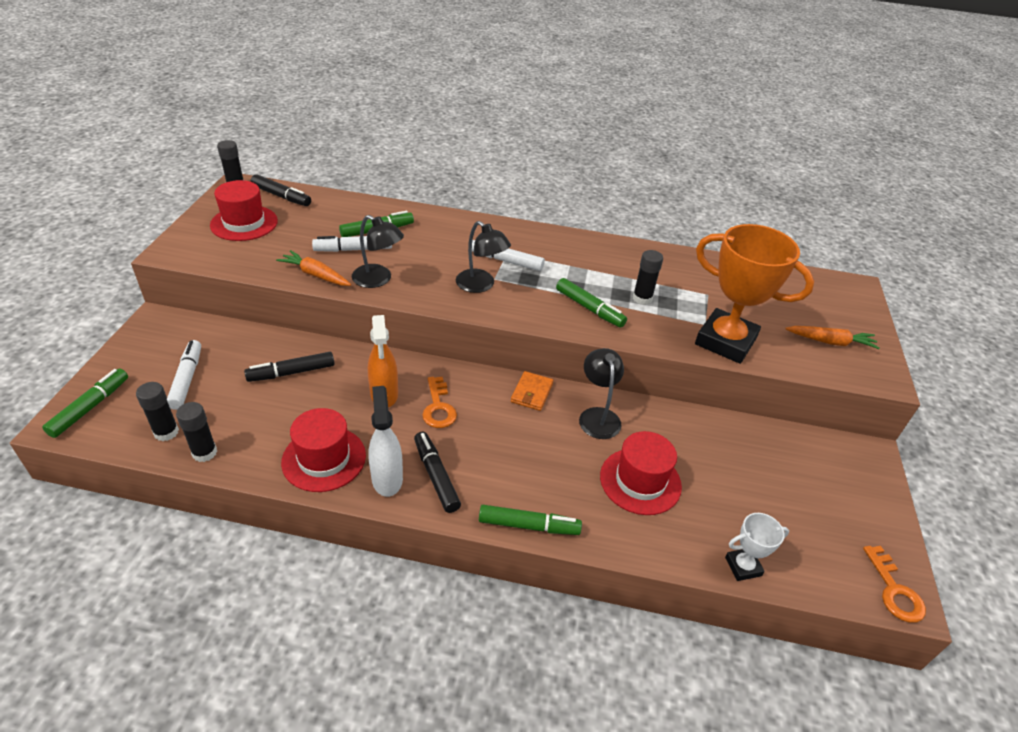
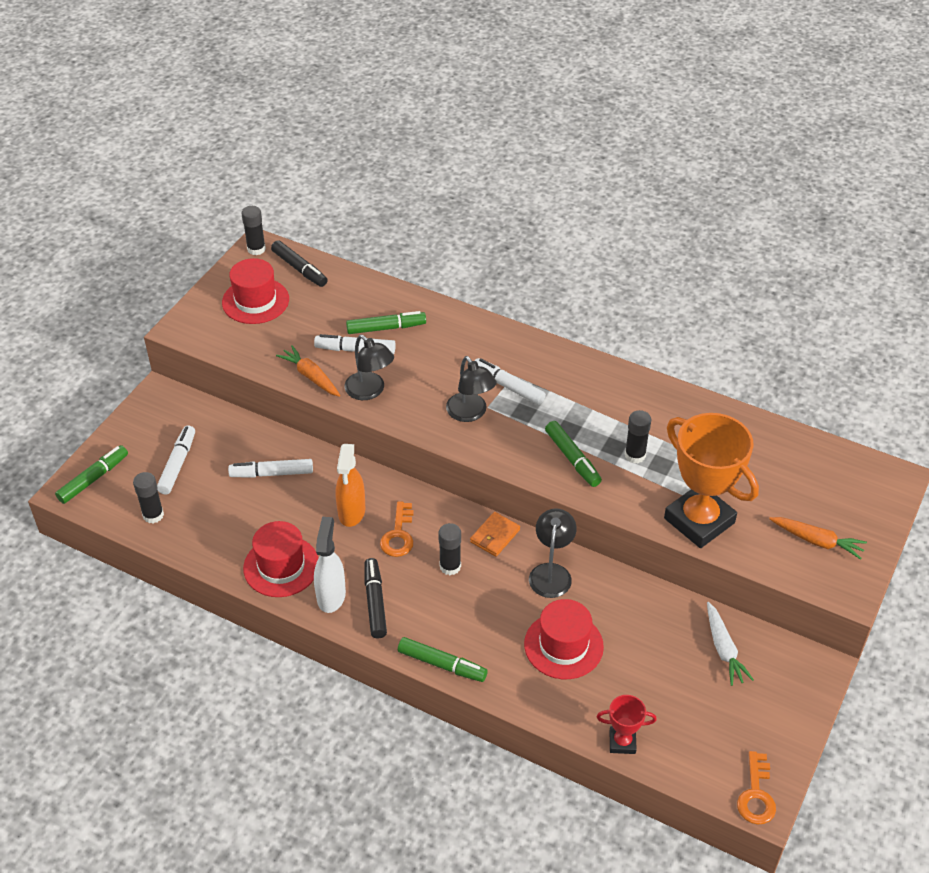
camera: 20 degrees right, 5 degrees up
black glue stick [176,402,217,462] -> black glue stick moved to [438,523,461,575]
black marker [244,352,335,382] -> white marker [228,459,313,478]
white trophy [725,513,789,581] -> red trophy [597,695,657,754]
none -> white carrot [707,602,754,686]

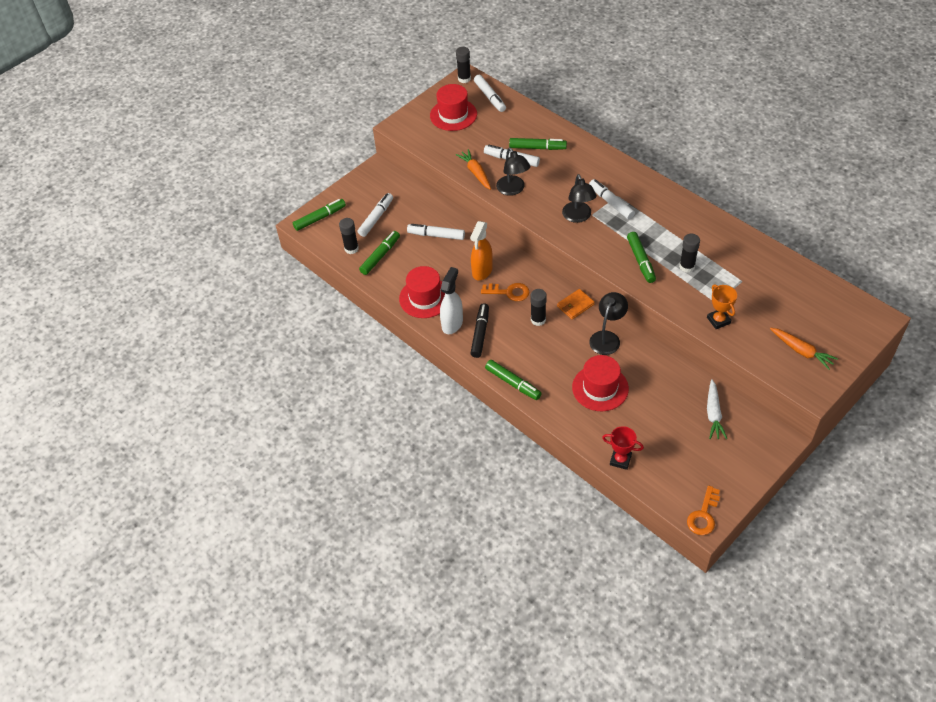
camera: 20 degrees right, 5 degrees up
black marker [271,240,328,287] -> white marker [474,75,506,112]
orange key [380,501,414,557] -> orange key turned 105 degrees counterclockwise [481,283,529,301]
orange trophy [664,413,759,548] -> orange trophy [707,284,737,329], size x0.47
none -> green marker [359,231,400,275]

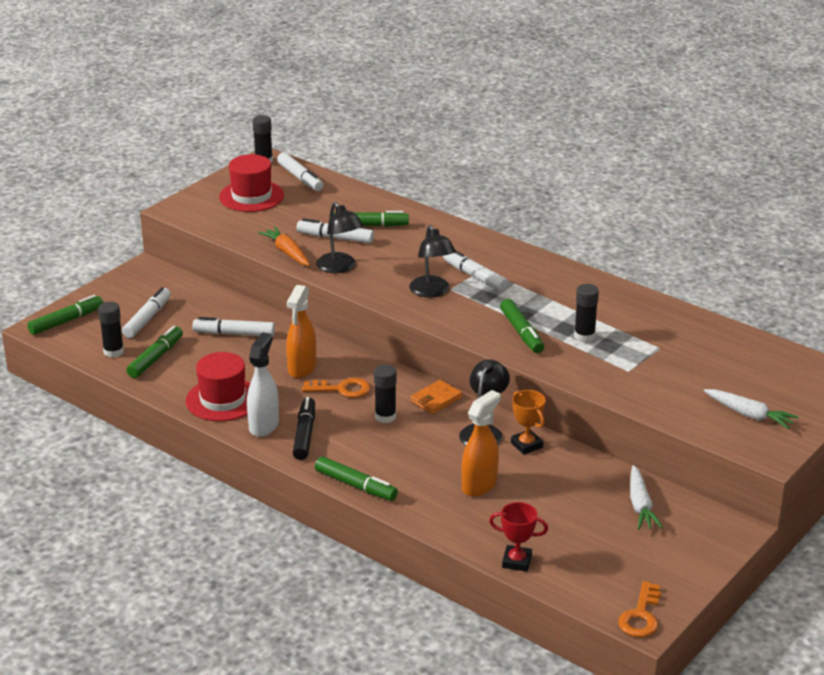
camera: 10 degrees left, 20 degrees down
red hat [572,355,629,411] -> orange spray bottle [462,390,501,497]
orange trophy [707,284,737,329] -> orange trophy moved to [511,390,546,455]
orange carrot [770,328,838,370] -> white carrot [704,389,798,429]

